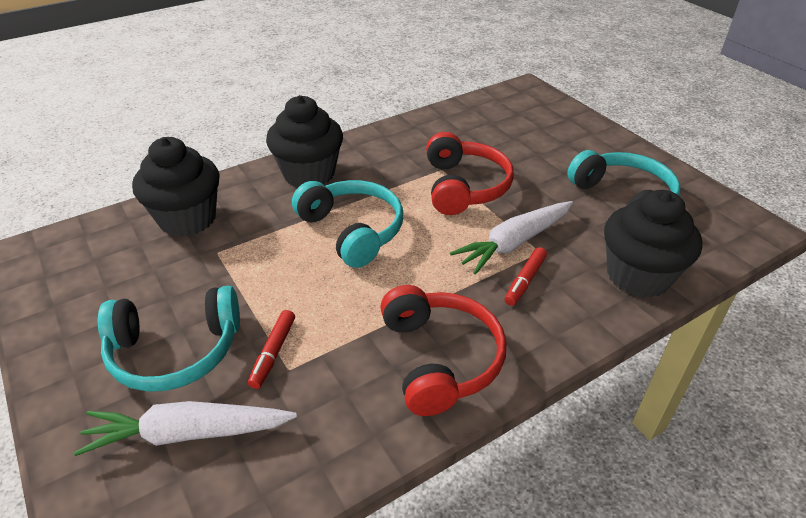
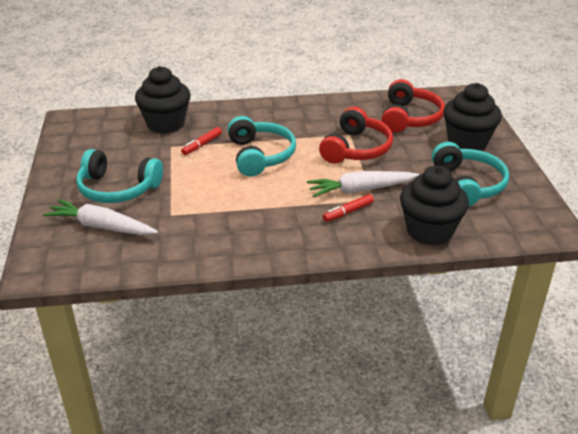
camera: 25 degrees right, 5 degrees down
red marker [248,310,295,389] -> red marker moved to [181,127,222,155]
black cupcake [266,95,343,187] -> black cupcake moved to [443,83,502,151]
red headphones [380,285,507,416] -> red headphones moved to [382,79,445,133]

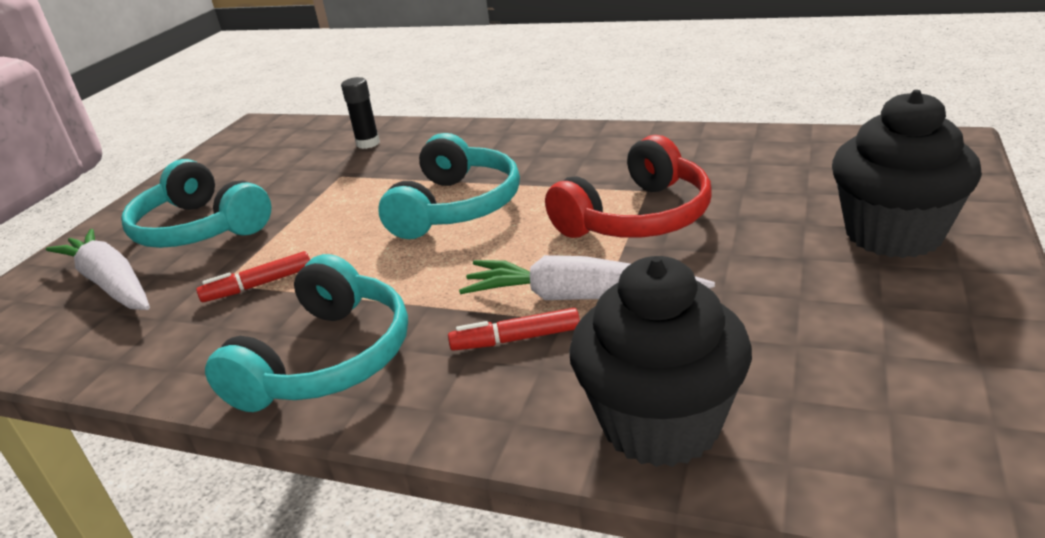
camera: 30 degrees right, 5 degrees down
black cupcake [135,66,191,134] -> black glue stick [341,77,380,149]
red marker [181,127,222,155] -> red marker moved to [196,251,310,302]
red headphones [382,79,445,133] -> none
turquoise headphones [432,142,509,207] -> turquoise headphones moved to [205,254,408,412]

